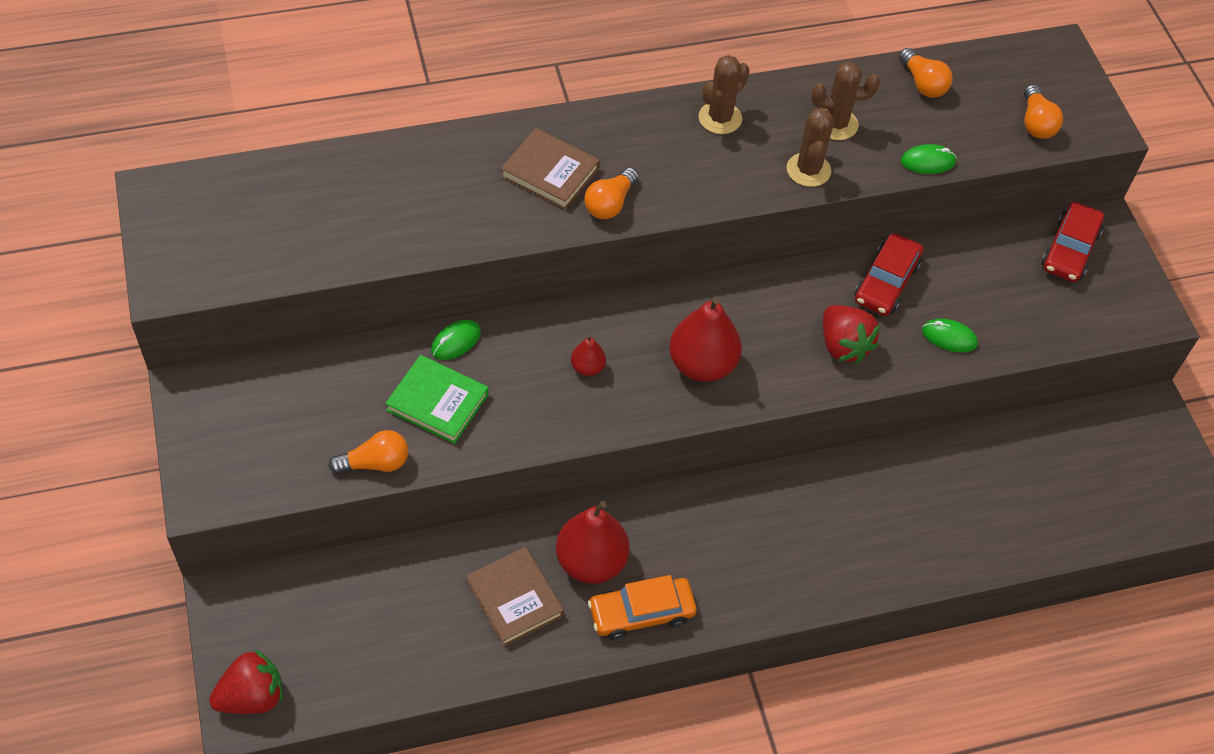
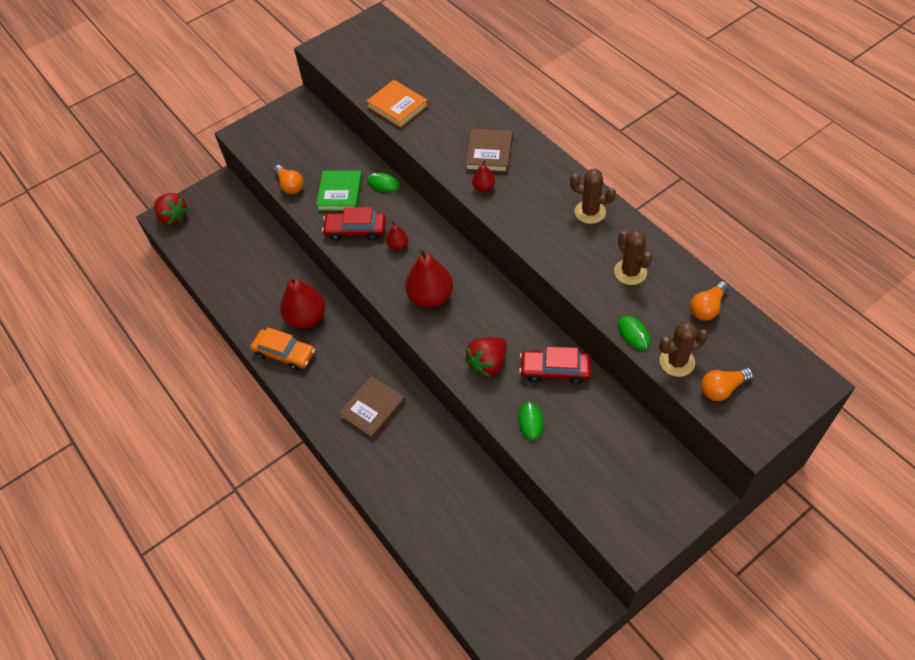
camera: 75 degrees right, 0 degrees up
brown book [466,547,564,646] -> brown book moved to [339,376,405,439]
orange light bulb [584,168,639,219] -> red pear [472,160,495,192]
orange car [588,575,697,640] -> orange car turned 150 degrees clockwise [250,327,315,371]
brown cactus [787,108,834,187] -> brown cactus moved to [659,322,708,377]
red car [1042,202,1104,282] -> red car moved to [322,207,386,241]
none -> orange book [367,80,428,128]

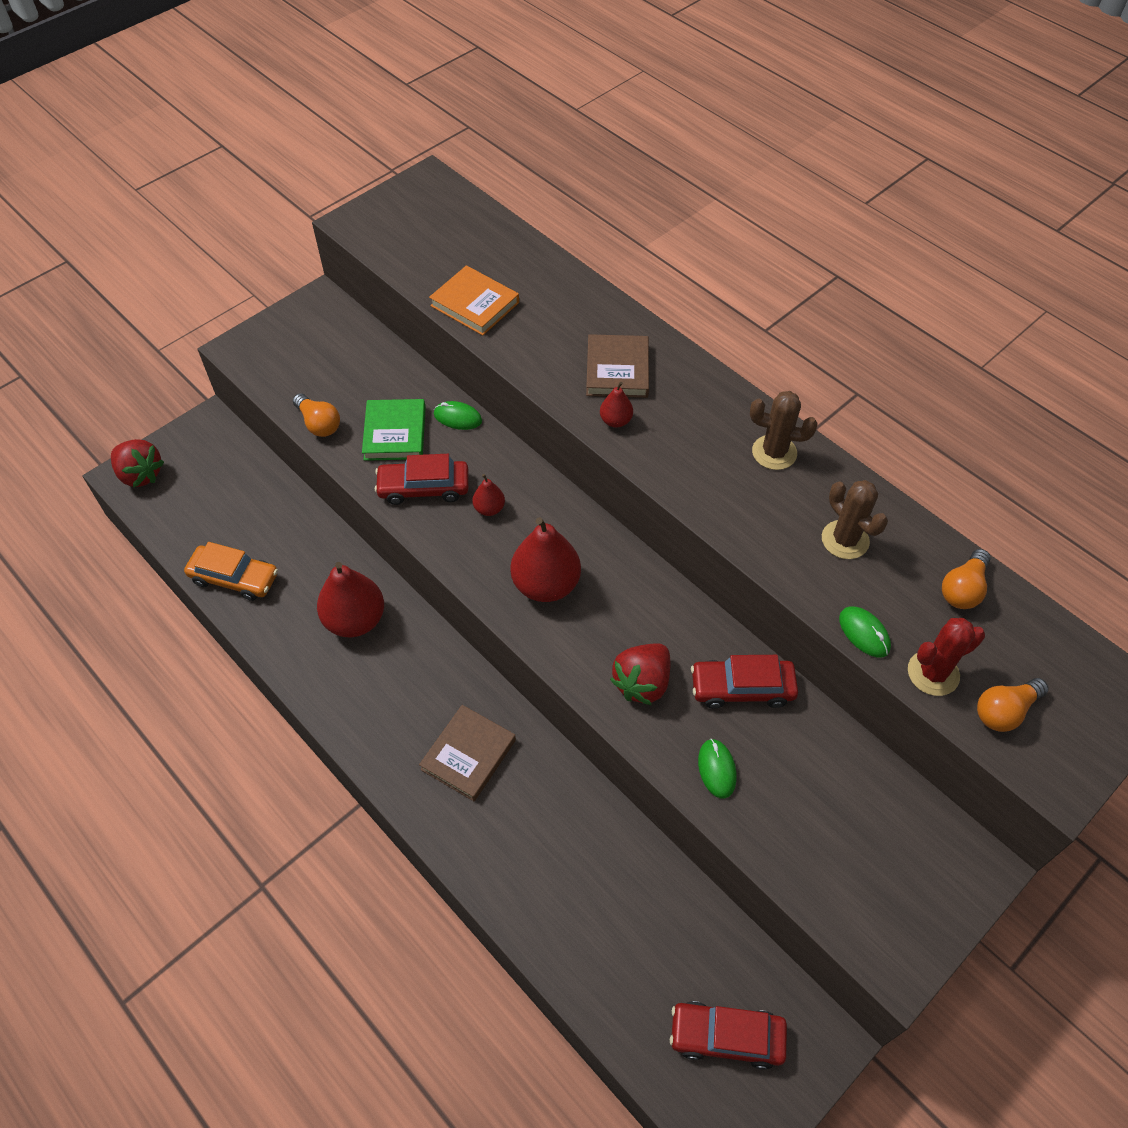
camera: 10 degrees left, 0 degrees up
orange car [250,327,315,371] -> orange car moved to [184,542,278,601]
brown cactus [659,322,708,377] -> red cactus [908,618,985,696]
none -> red car [670,1001,787,1070]

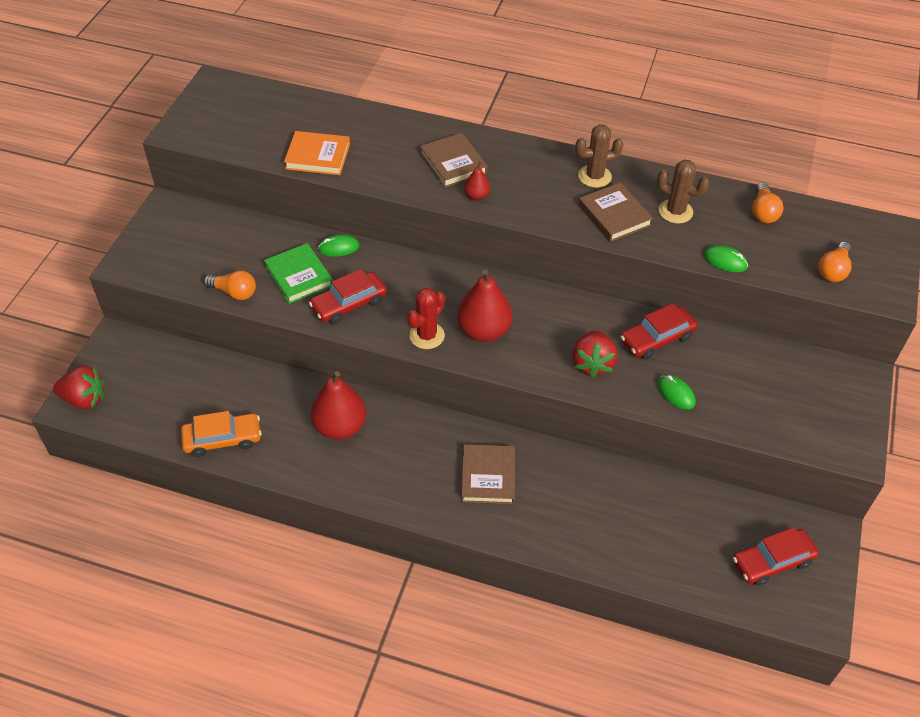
camera: 30 degrees left, 5 degrees down
red pear [472,474,505,516] -> none
red cactus [908,618,985,696] -> red cactus moved to [407,288,445,349]
none -> brown book [579,182,653,242]

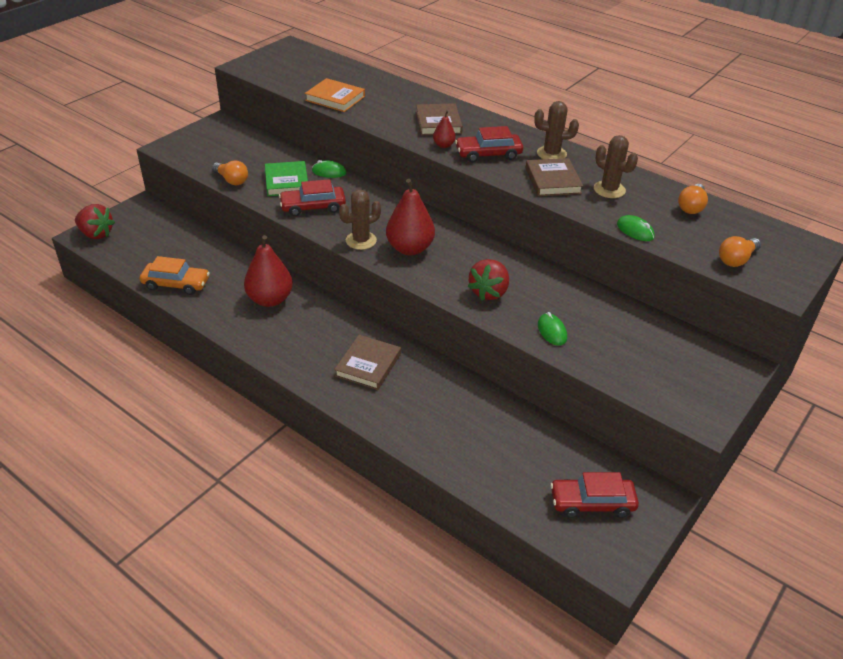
camera: 20 degrees right, 10 degrees down
red cactus [407,288,445,349] -> brown cactus [339,190,381,250]
red car [621,303,697,359] -> red car moved to [455,126,523,162]

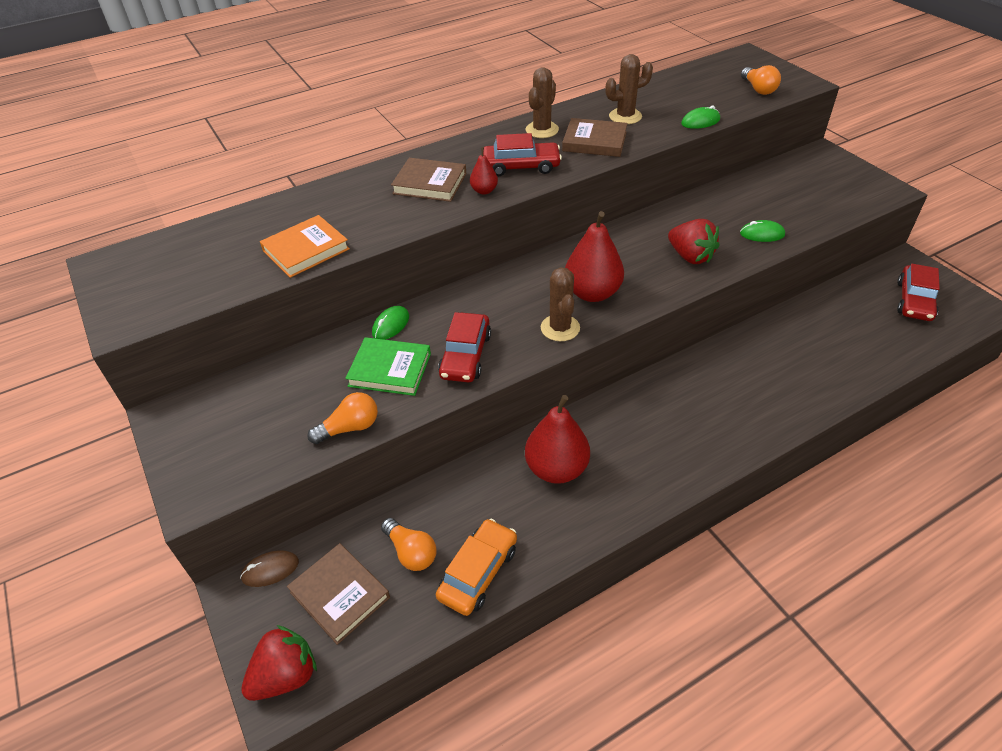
camera: 65 degrees left, 5 degrees up
brown book [334,335,401,390] -> brown book moved to [287,543,390,645]
red car [455,126,523,162] -> red car turned 105 degrees counterclockwise [483,133,562,176]
orange light bulb [678,184,708,214] -> orange light bulb moved to [381,518,437,571]
none -> brown mouse [240,550,299,587]

